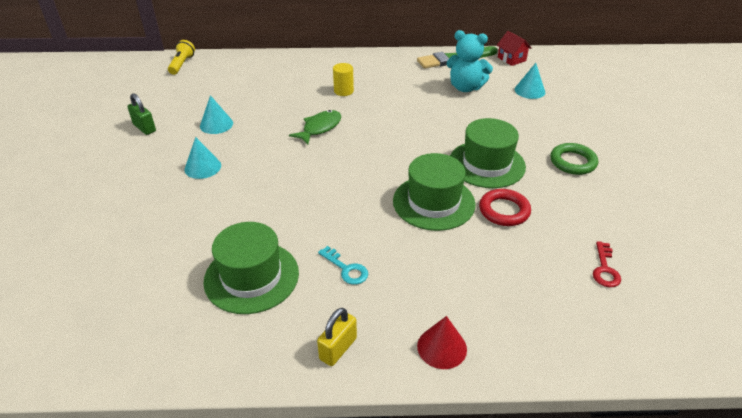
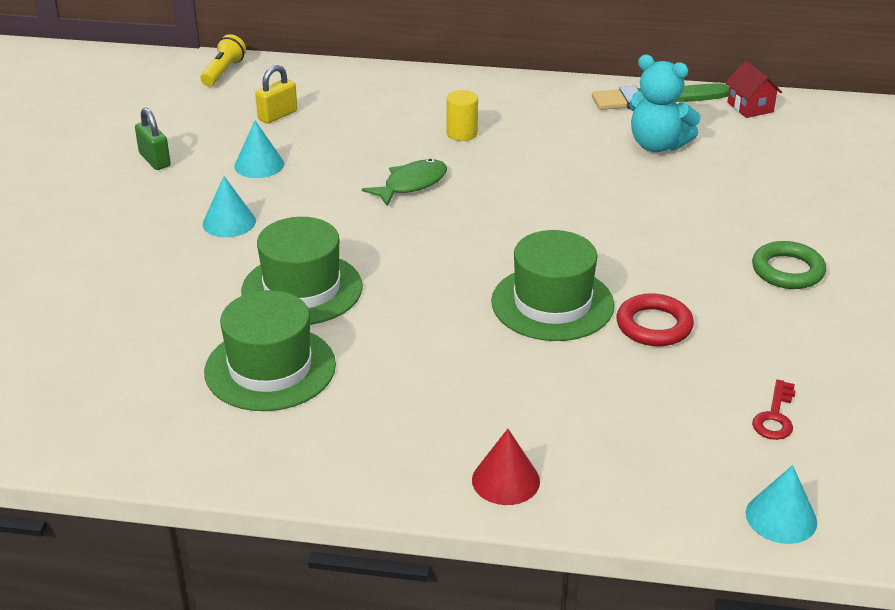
camera: 10 degrees right, 5 degrees down
yellow padlock [317,308,357,366] -> yellow padlock moved to [255,65,297,124]
turquoise key [318,246,368,285] -> none
green hat [450,118,526,188] -> green hat moved to [241,217,363,325]
turquoise cone [515,63,545,99] -> turquoise cone moved to [746,465,817,544]

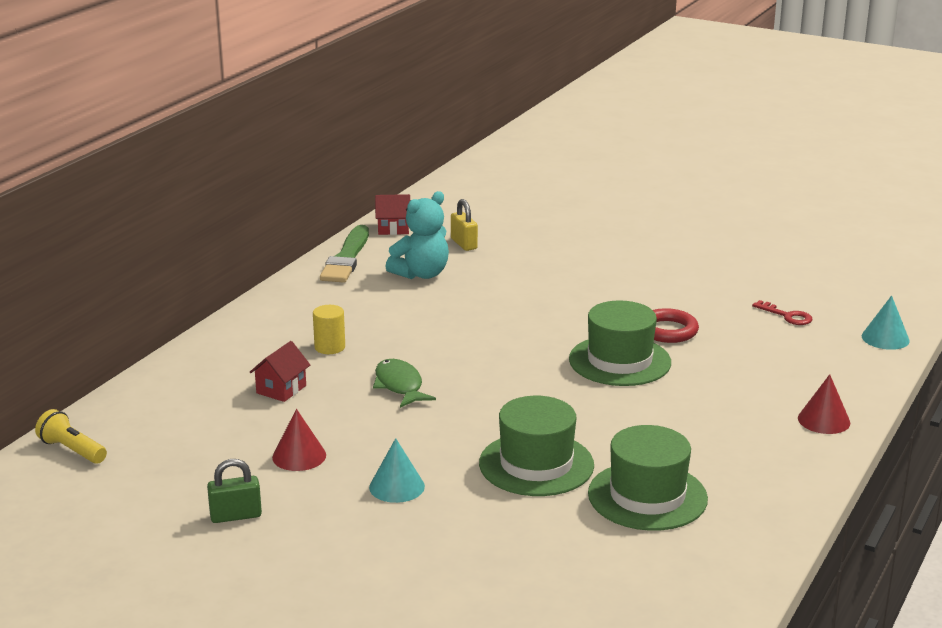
camera: 70 degrees left, 10 degrees down
turquoise cone [234,121,284,178] -> red cone [272,409,326,471]
yellow padlock [255,65,297,124] -> yellow padlock moved to [451,199,478,251]
green ring [752,241,826,289] -> none
none -> red house [249,341,310,402]

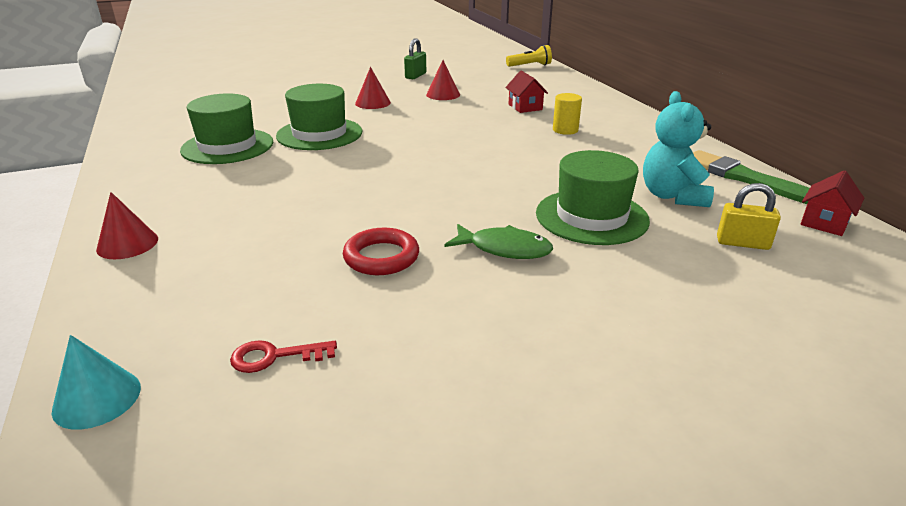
camera: 130 degrees right, 5 degrees up
turquoise cone [369,438,425,503] -> red cone [355,67,391,109]
green fish [373,359,436,408] -> green fish moved to [445,224,553,259]
green hat [569,300,671,386] -> green hat moved to [536,150,650,245]

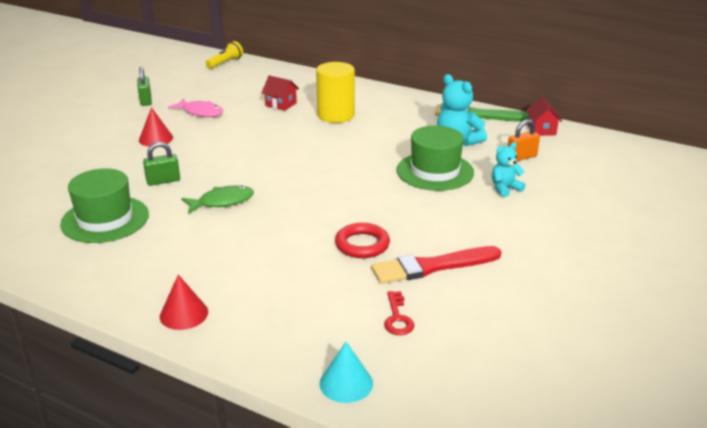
camera: 40 degrees left, 0 degrees up
red key [230,340,337,373] -> red key turned 45 degrees counterclockwise [384,291,415,335]
green hat [276,84,362,150] -> green padlock [143,142,180,186]
red cone [426,60,460,100] -> pink fish [168,99,223,117]
green fish [445,224,553,259] -> green fish moved to [181,185,254,214]
yellow cylinder [553,93,582,135] -> yellow cylinder [316,62,355,123], size x1.80
yellow padlock [717,183,781,250] -> orange padlock [508,120,540,161]
none -> red brush [371,246,501,284]
none -> turquoise teddy bear [492,142,526,197]

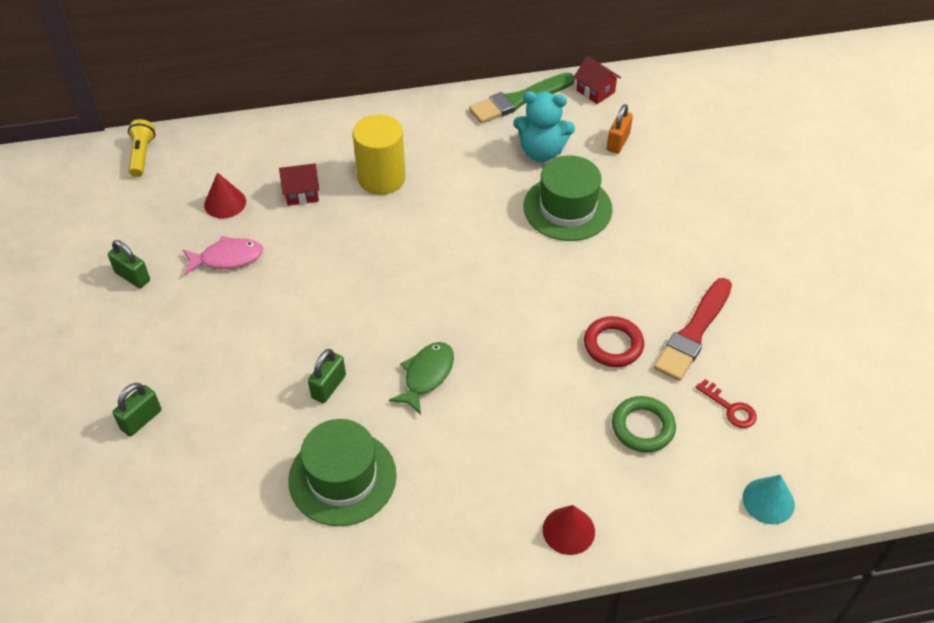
camera: 40 degrees left, 20 degrees up
red cone [139,107,173,147] -> red cone moved to [204,172,246,219]
turquoise teddy bear [492,142,526,197] -> none
none -> green padlock [113,383,161,436]
none -> green ring [612,396,676,452]

